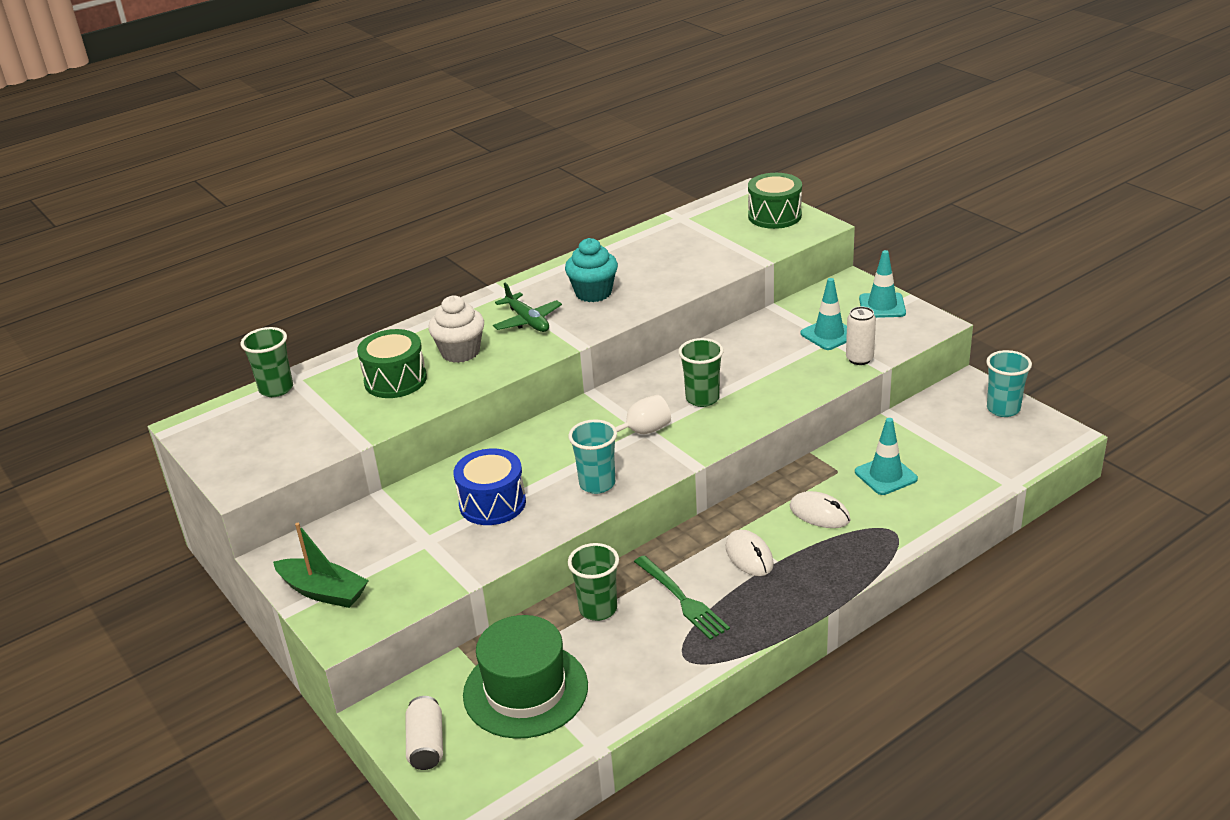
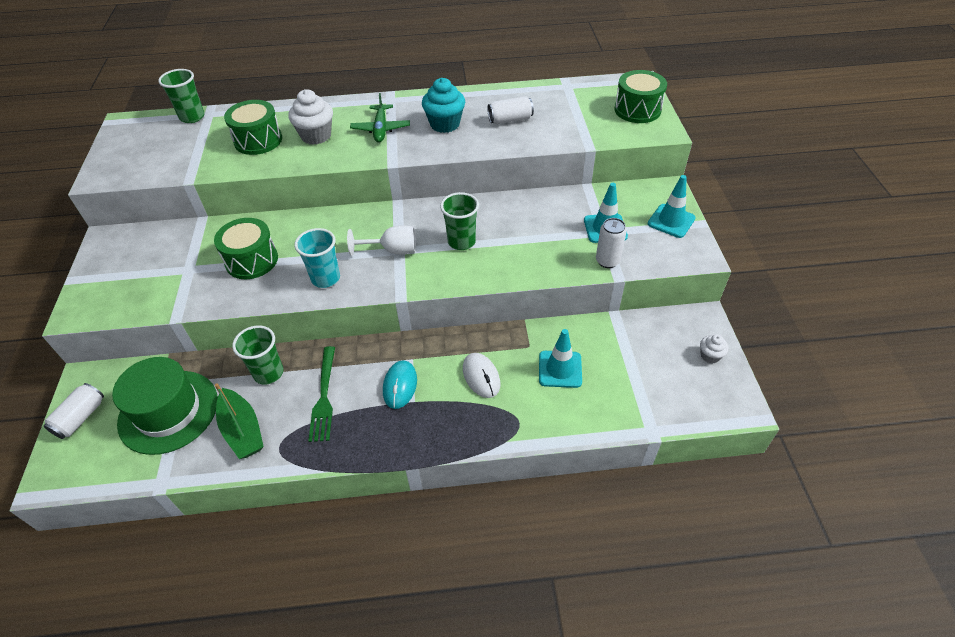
camera: 30 degrees right, 15 degrees up
green boat [273,523,369,608] -> green boat moved to [215,383,264,459]
blue drum [454,449,526,525] -> green drum [214,218,278,279]
white mouse [725,530,774,576] -> turquoise mouse [383,360,417,409]
turquoise cup [986,350,1032,417] -> white cupcake [700,334,729,364]
none -> white can [487,96,534,124]

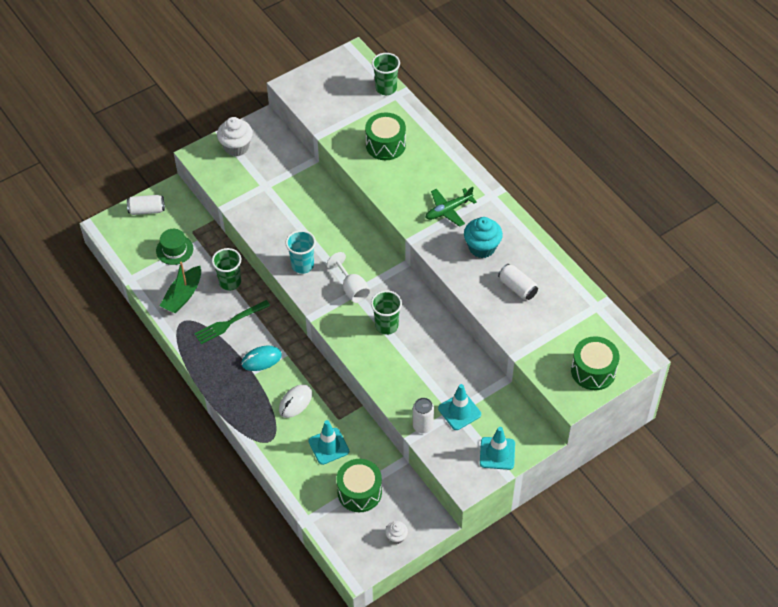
camera: 60 degrees right, 5 degrees up
green hat [112,357,218,455] -> green hat [156,229,193,265], size x0.56
green drum [214,218,278,279] -> green drum moved to [336,459,382,512]
white cupcake [288,89,333,145] -> white cupcake moved to [217,117,253,156]

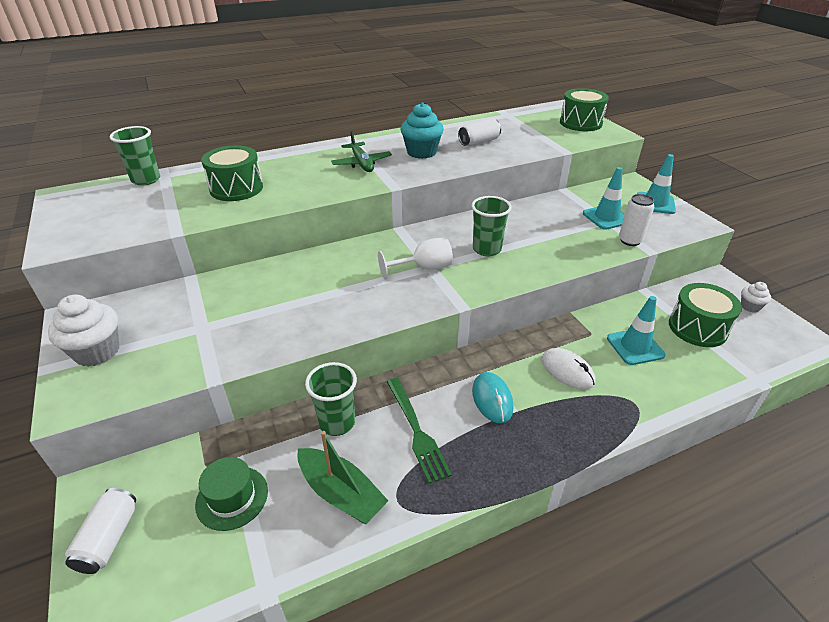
camera: 80 degrees left, 15 degrees down
turquoise cup [285,230,316,274] -> none

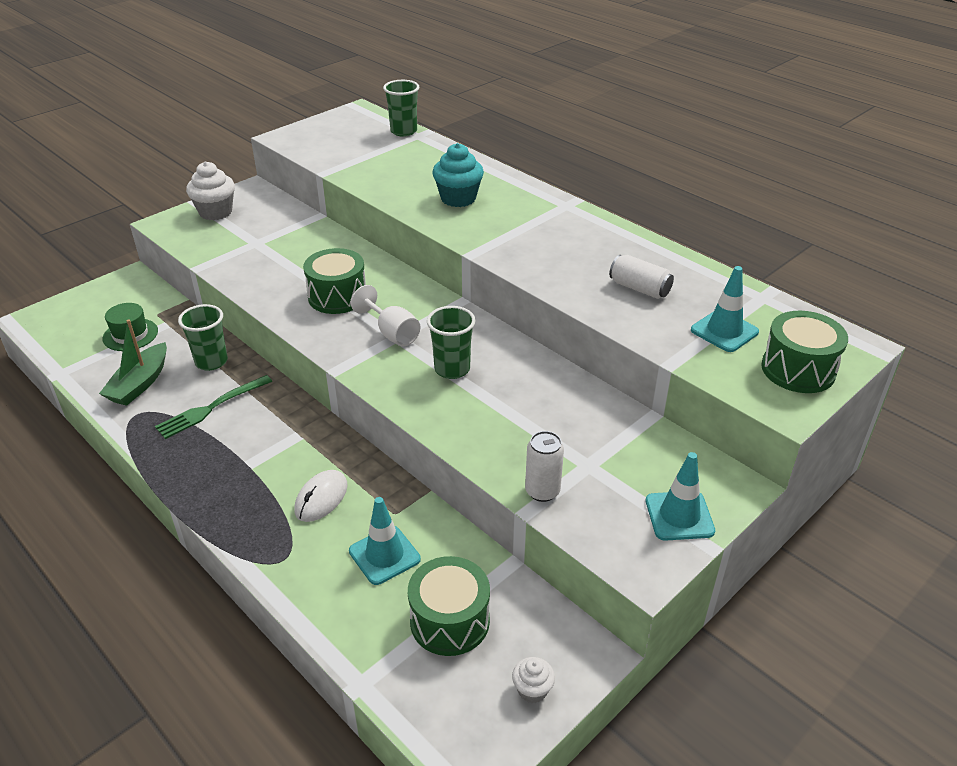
camera: 70 degrees right, 0 degrees up
white can [65,488,136,574] -> none
green drum [201,145,263,201] -> green drum moved to [303,248,366,314]
green plane [331,131,392,172] -> none
turquoise cupcake [400,102,444,159] -> turquoise cupcake moved to [432,143,484,207]
turquoise mouse [472,372,513,423] -> none
turquoise traffic cone [583,167,625,230] -> turquoise traffic cone moved to [691,266,759,352]

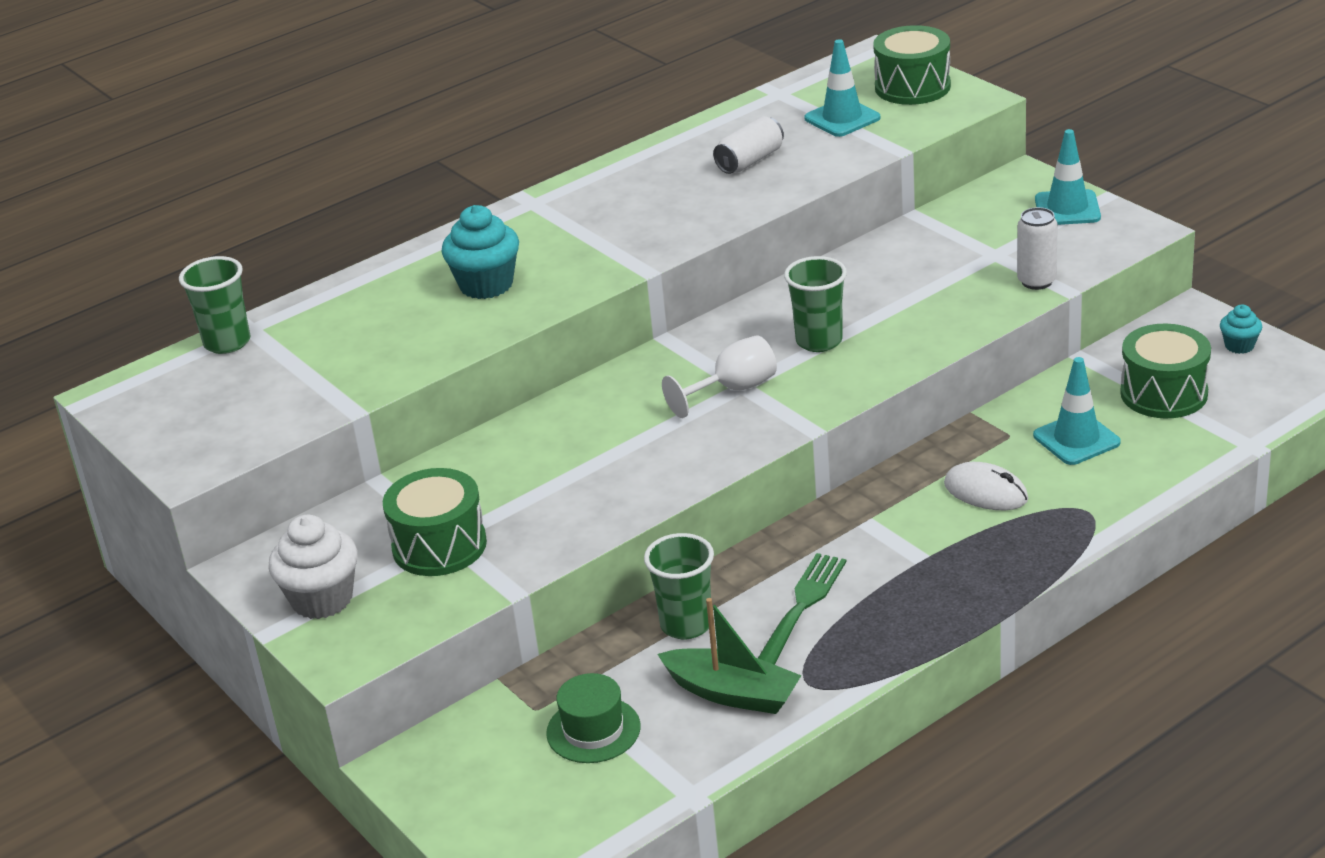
camera: 80 degrees left, 5 degrees down
green fork [155,375,272,439] -> green fork turned 120 degrees counterclockwise [758,553,846,665]
green drum [303,248,366,314] -> green drum moved to [383,468,487,576]
white cupcake [512,657,555,703] -> turquoise cupcake [1220,305,1262,354]

